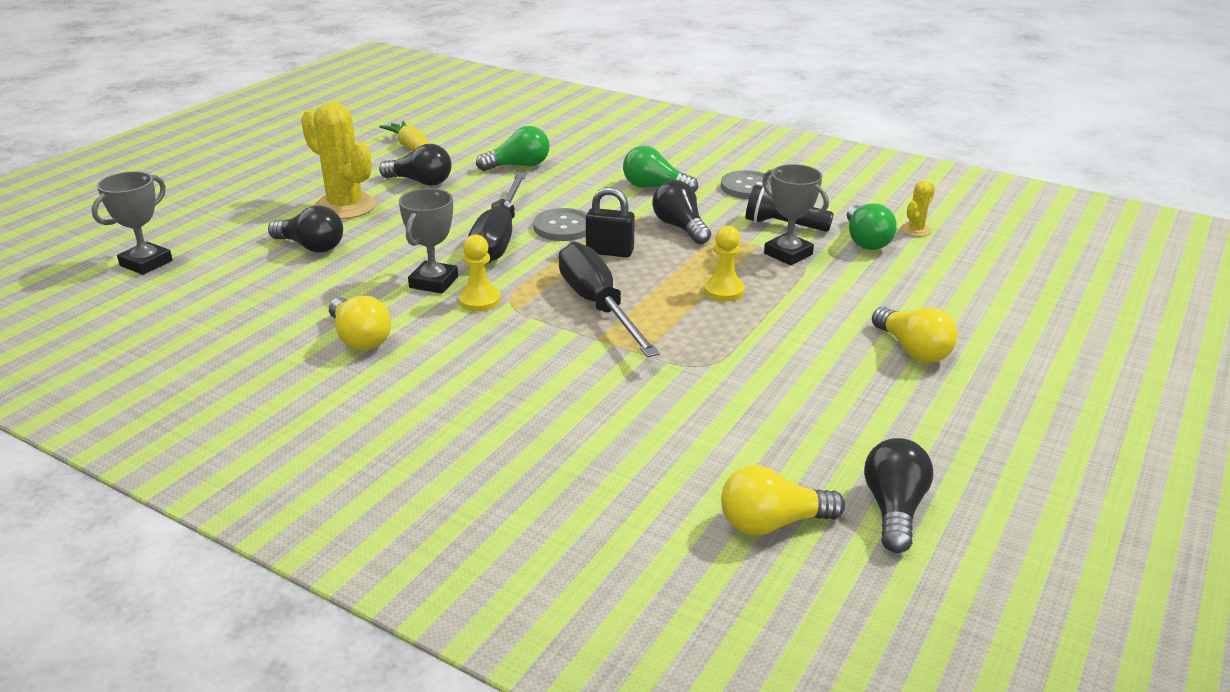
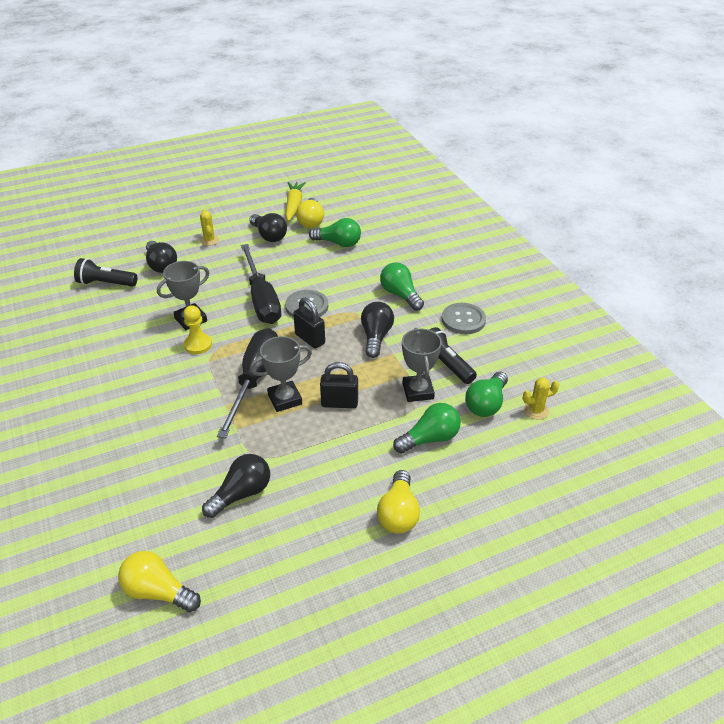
camera: 35 degrees right, 10 degrees up
grey trophy [91,171,173,275] -> grey trophy moved to [250,336,312,412]
yellow cactus [301,102,376,219] -> yellow cactus [200,210,219,246], size x0.47
yellow light bulb [329,296,391,350] -> yellow light bulb moved to [296,198,324,228]
black screwdriver [468,172,527,264] -> black screwdriver turned 60 degrees counterclockwise [241,244,281,324]
yellow pawn [704,226,745,301] -> black padlock [320,362,358,408]
black light bulb [864,438,933,553] -> black light bulb moved to [202,454,270,518]
none -> black flashlight [74,258,137,287]
none -> green light bulb [393,403,461,453]

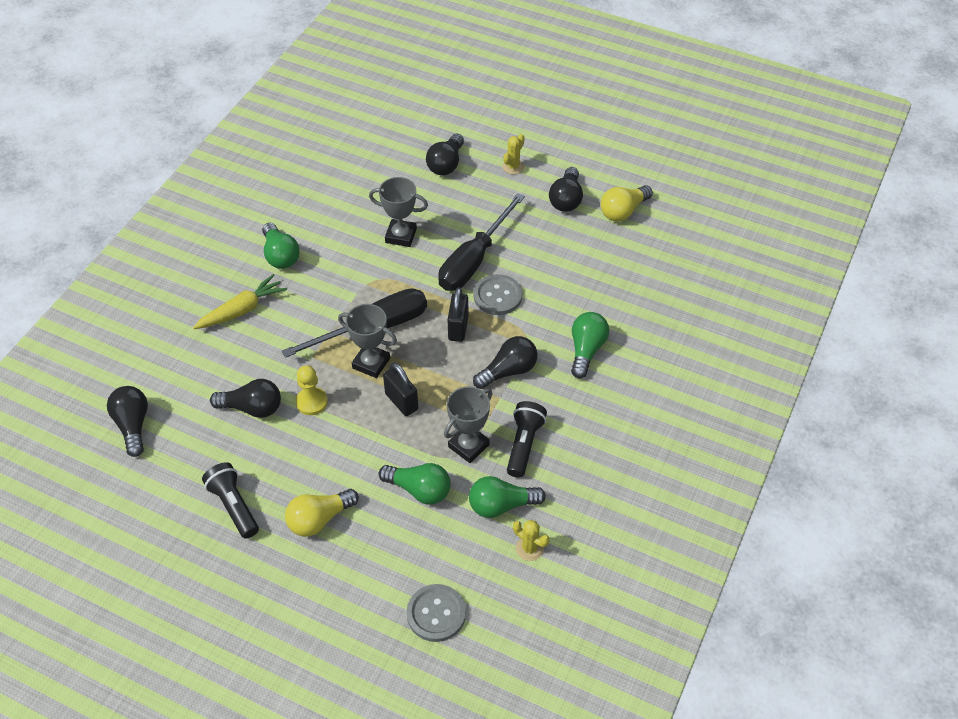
camera: 50 degrees right, 10 degrees up
black flashlight [74,258,137,287] -> black flashlight moved to [202,462,259,539]
yellow light bulb [118,551,201,612] -> black light bulb [107,386,148,457]
yellow pawn [183,305,212,354] -> yellow pawn moved to [295,365,328,415]
yellow carrot [286,182,306,221] -> yellow carrot moved to [193,274,287,329]
green light bulb [309,218,361,247] -> green light bulb moved to [262,223,300,269]
grey button [442,303,486,334] -> grey button moved to [407,584,466,642]

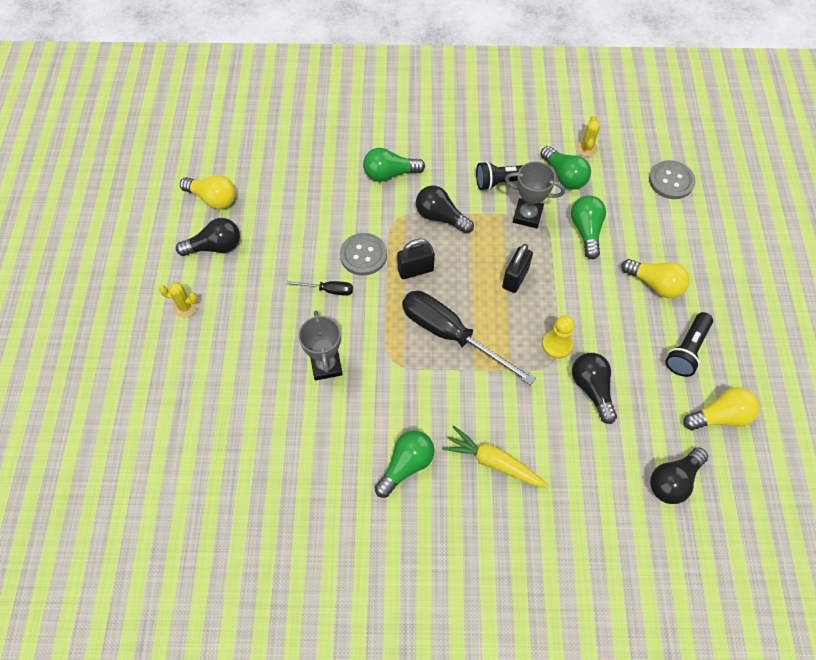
camera: 115 degrees left, 10 degrees up
grey trophy [338,304,397,378] -> none
black light bulb [426,134,464,175] -> none
black screwdriver [438,193,525,291] -> black screwdriver [287,281,353,296], size x0.45
none -> yellow light bulb [683,387,760,430]

